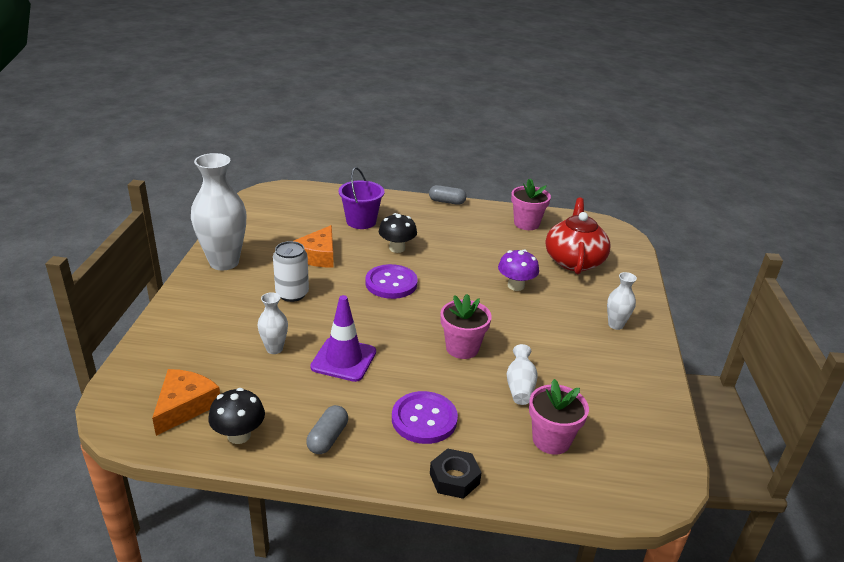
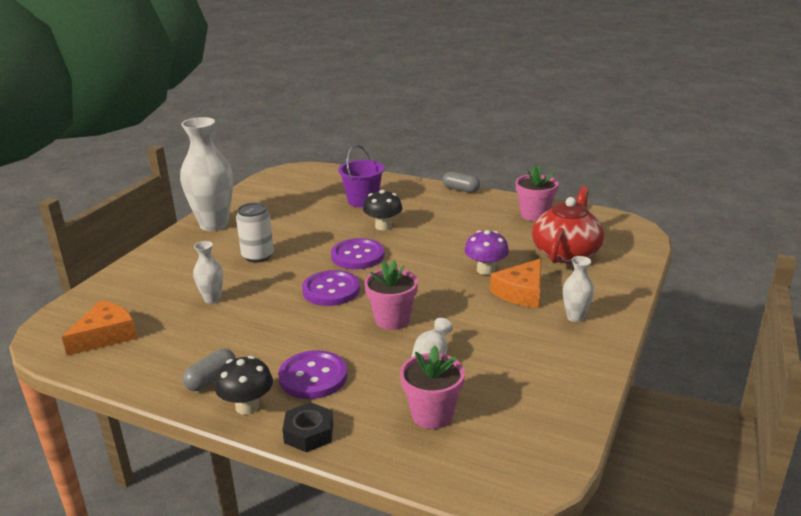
camera: 20 degrees right, 5 degrees down
black mushroom [208,388,265,444] -> black mushroom moved to [215,356,273,415]
orange cheese [294,225,334,268] -> orange cheese moved to [490,259,541,308]
purple traffic cone [310,295,376,382] -> none
none -> purple button [302,270,360,306]

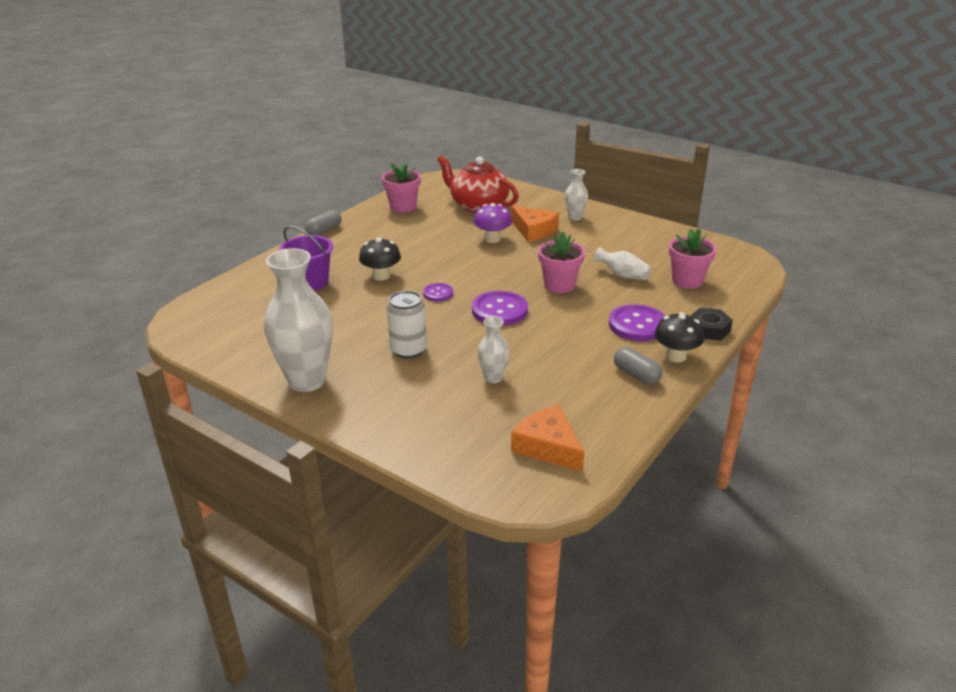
camera: 80 degrees left, 5 degrees up
purple button [331,238,384,269] -> purple button [423,283,453,301], size x0.56

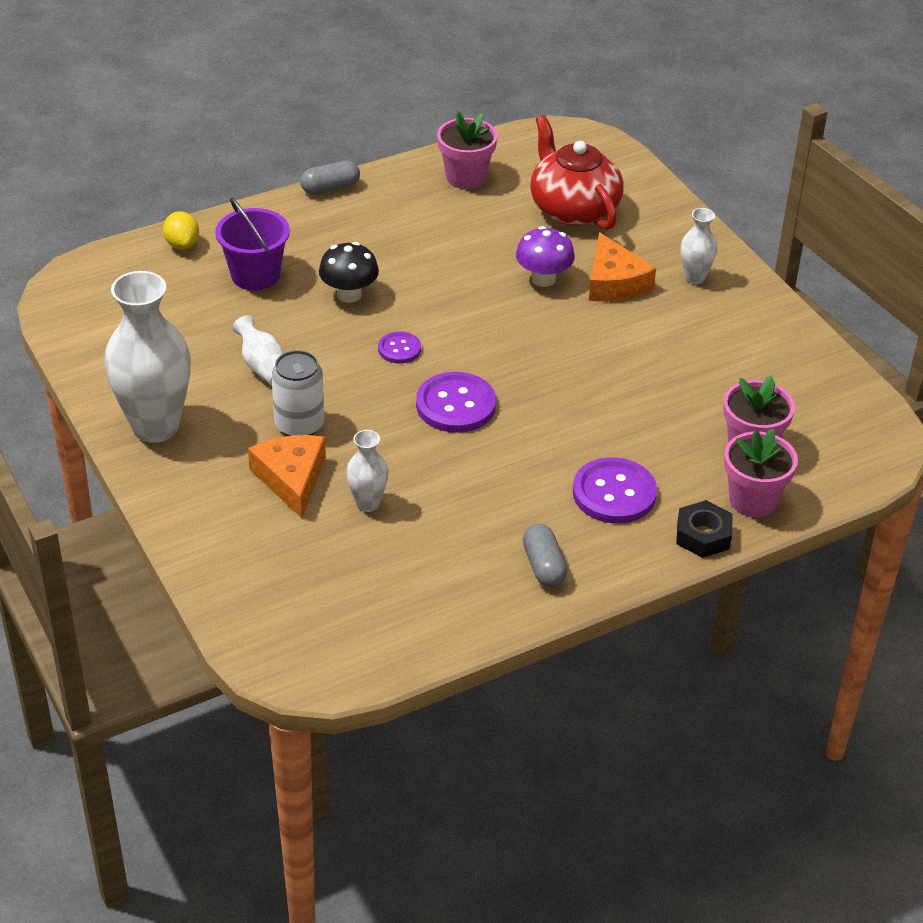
camera: 25 degrees right, 10 degrees up
orange cheese [511,405,584,472] -> orange cheese moved to [248,435,326,518]
pink flower pot [538,232,585,293] -> pink flower pot moved to [724,429,798,517]
white vase [594,247,651,280] -> white vase moved to [232,315,283,386]
black mushroom [654,312,704,362] -> none
none -> yellow lemon [163,211,199,250]

